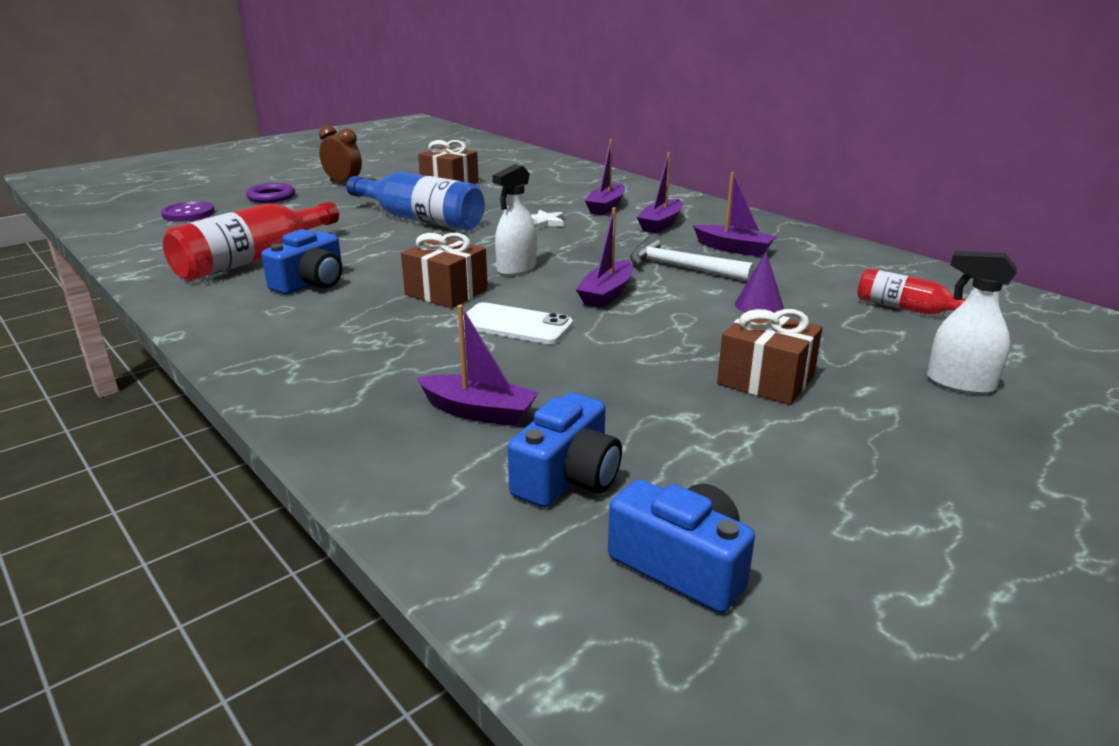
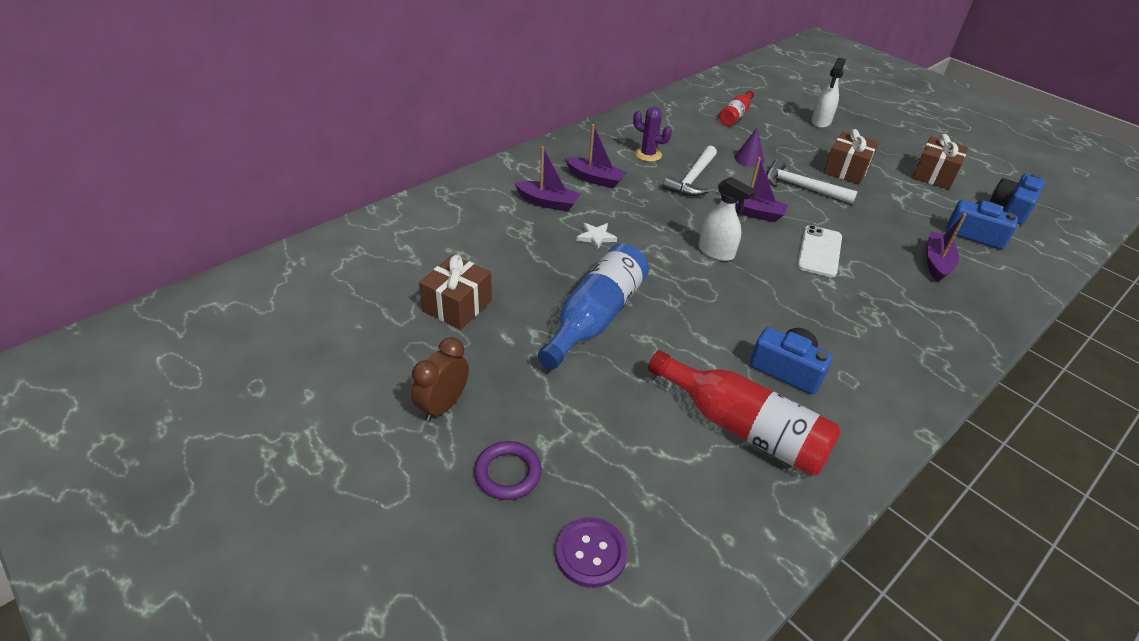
camera: 95 degrees left, 15 degrees up
brown gift [401,233,488,308] -> brown gift moved to [912,134,968,190]
purple boat [693,172,777,257] -> purple cactus [633,107,672,162]
none -> white hammer [767,159,858,204]

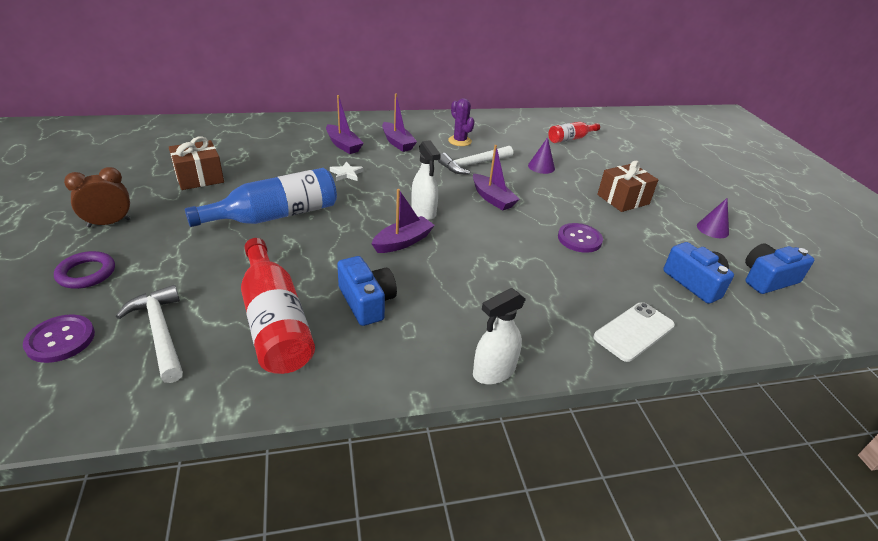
camera: 30 degrees right, 5 degrees down
white hammer [767,159,858,204] -> white hammer moved to [116,285,183,383]
white phone [797,225,842,277] -> white phone moved to [593,302,675,362]
white spray bottle [811,58,846,128] -> white spray bottle moved to [473,288,526,384]
brown gift [912,134,968,190] -> purple cone [697,198,729,238]
purple boat [926,213,967,282] -> purple boat moved to [372,189,435,253]
none -> purple button [558,223,603,253]

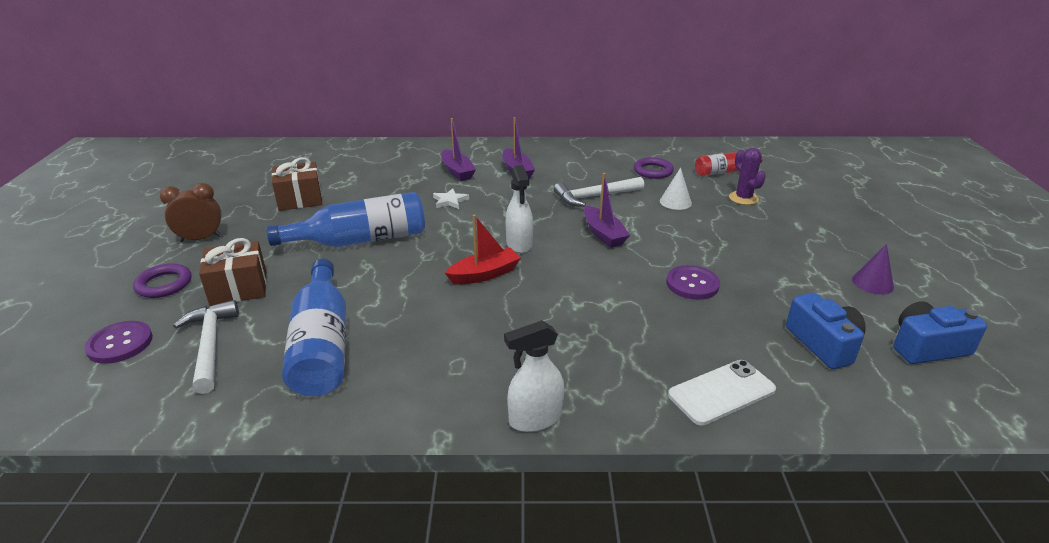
camera: 15 degrees right, 5 degrees down
red bottle [241,238,315,374] -> blue bottle [282,259,346,396]
blue camera [337,256,397,326] -> none
purple boat [372,189,435,253] -> red boat [445,214,521,285]
purple cactus [448,98,475,146] -> purple cactus moved to [729,148,766,205]
purple cone [528,137,555,174] -> white cone [660,168,692,210]
brown gift [597,161,658,212] -> brown gift moved to [199,238,267,306]
none -> purple ring [634,157,674,179]

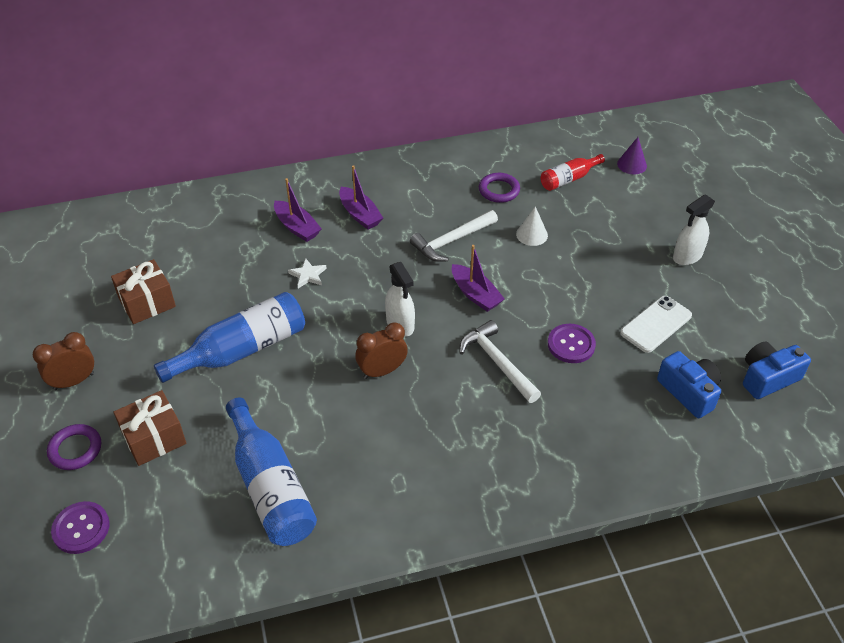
camera: 15 degrees left, 15 degrees up
white hammer [173,300,239,394] -> white hammer moved to [459,320,541,403]
red boat [445,214,521,285] -> brown clock [355,322,408,379]
white spray bottle [504,320,564,432] -> white spray bottle moved to [673,194,715,265]
white phone [668,360,776,426] -> white phone moved to [620,296,692,353]
purple cactus [729,148,766,205] -> none
purple cone [852,244,894,295] -> purple cone moved to [617,137,647,174]

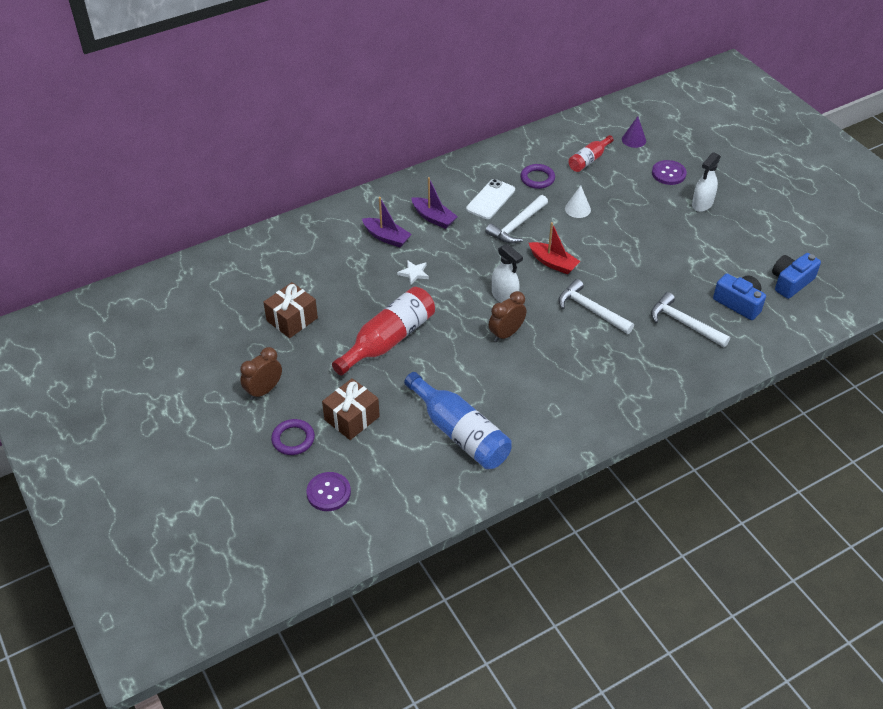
camera: 15 degrees left, 0 degrees up
blue bottle [154,292,305,383] -> red bottle [332,287,435,375]
purple boat [452,245,505,312] -> red boat [529,222,580,274]
purple button [548,324,596,363] -> purple button moved to [652,160,687,185]
white phone [620,296,692,353] -> white phone moved to [466,179,515,219]
none -> white hammer [651,292,730,347]

